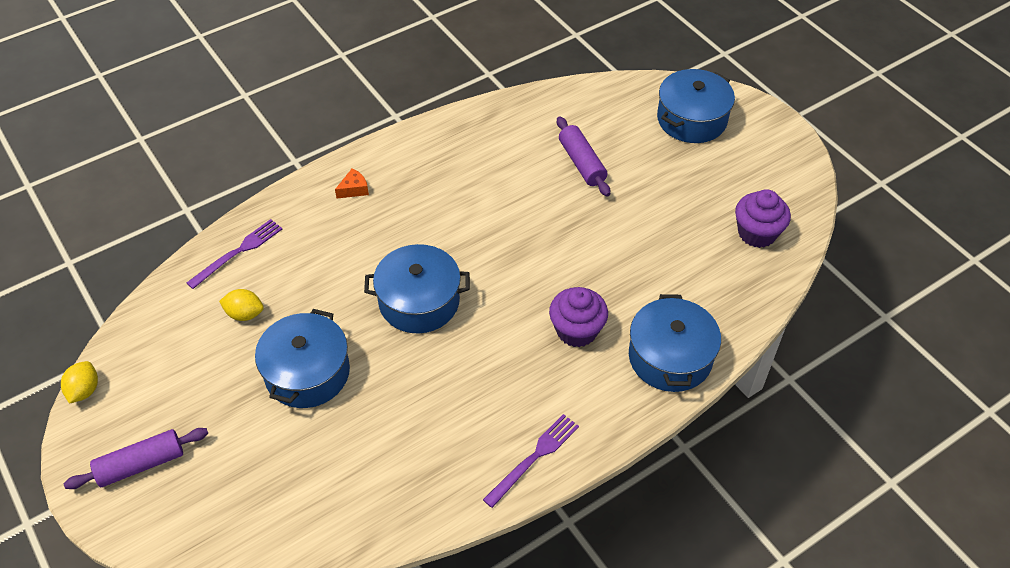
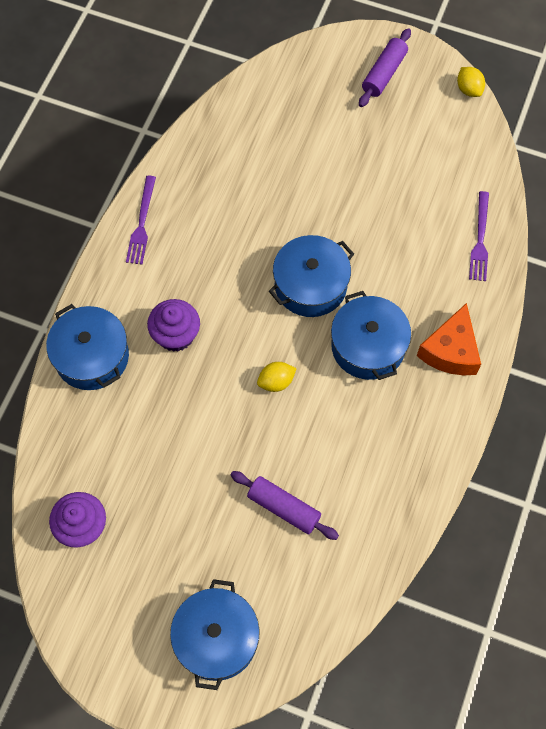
camera: 145 degrees right, 15 degrees up
yellow lemon [219,289,264,321] -> yellow lemon moved to [257,362,297,392]
blue pot [255,309,350,408] -> blue pot moved to [331,291,411,380]
orange cheese [335,168,369,198] -> orange cheese [417,303,481,375], size x2.07

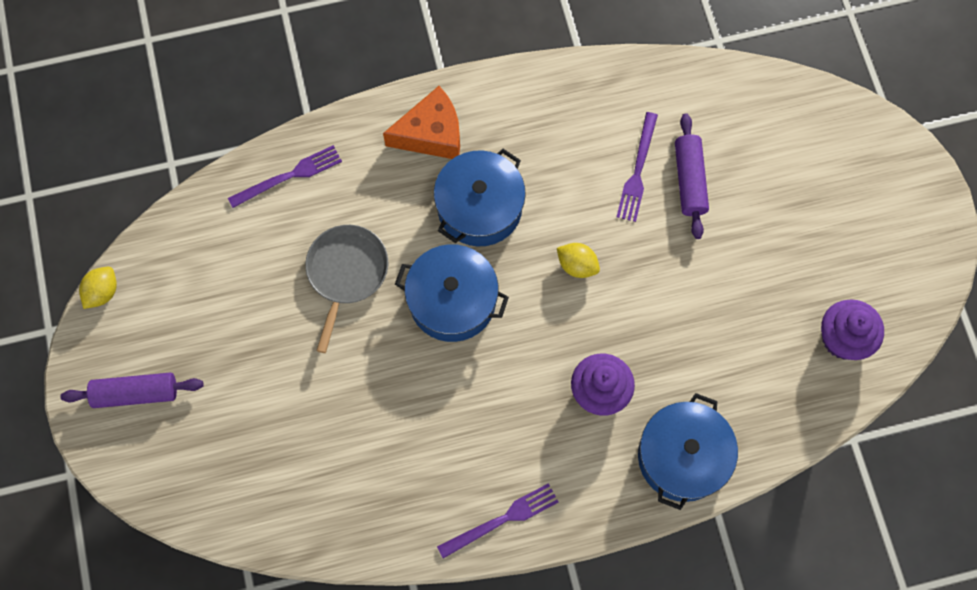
camera: 125 degrees left, 5 degrees up
blue pot [170,579,260,690] -> none
none -> grey pan [305,225,388,353]
none -> purple fork [617,112,658,222]

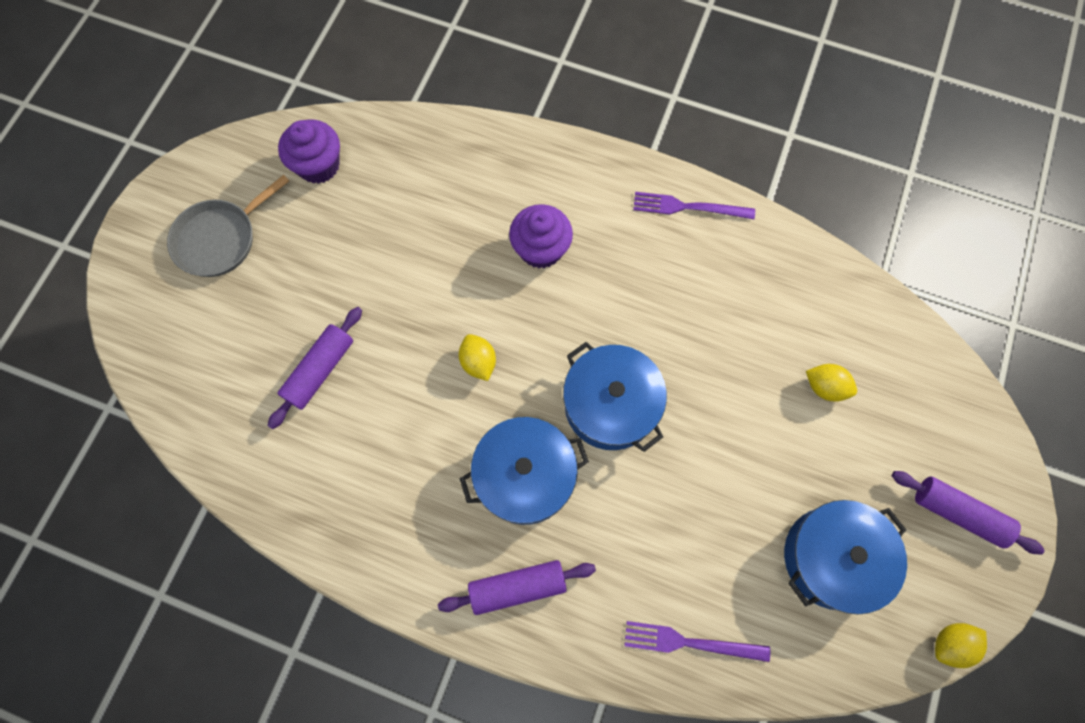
camera: 145 degrees left, 0 degrees up
grey pan [305,225,388,353] -> grey pan moved to [167,175,289,277]
orange cheese [383,86,460,159] -> purple rolling pin [438,560,596,615]
purple fork [617,112,658,222] -> none
blue pot [638,393,738,510] -> blue pot moved to [784,500,907,615]
none -> yellow lemon [806,364,857,402]

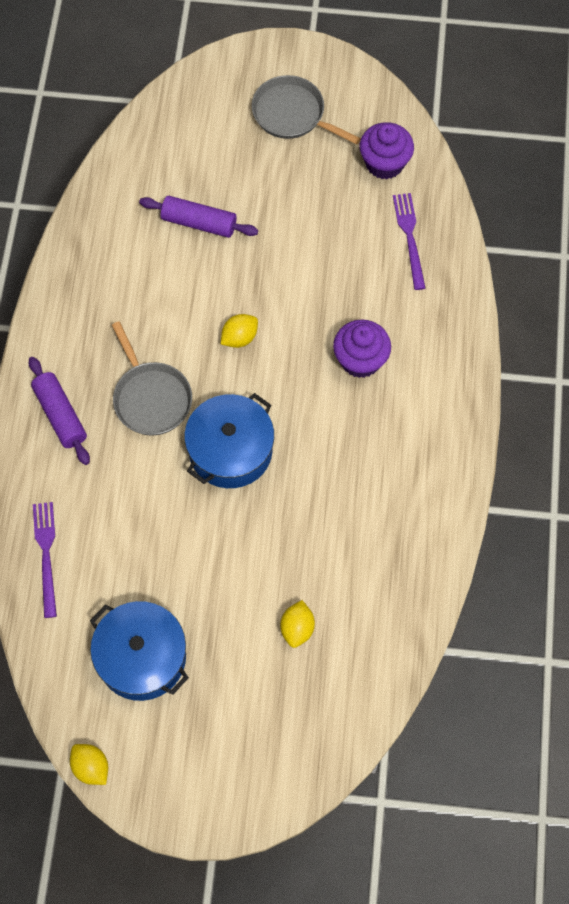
camera: 75 degrees right, 5 degrees down
blue pot [460,417,589,525] -> grey pan [112,322,192,435]
purple fork [633,192,755,219] -> purple fork moved to [393,193,426,290]
purple rolling pin [892,471,1045,555] -> none

